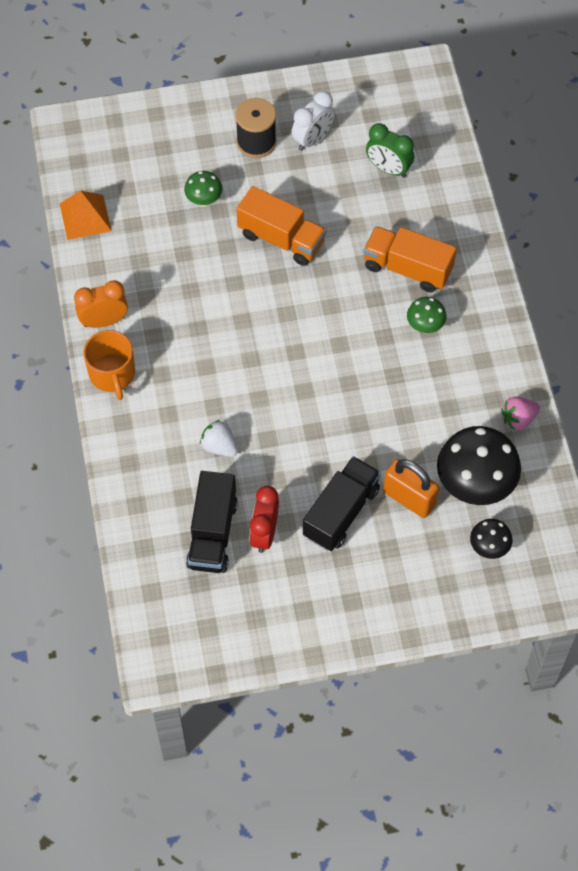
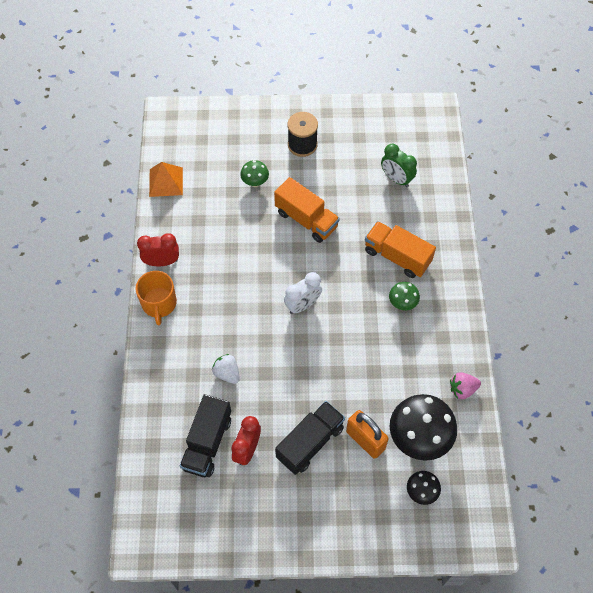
camera: 10 degrees right, 0 degrees up
orange clock [74,280,128,328] -> red clock [137,233,179,266]
white clock [291,91,335,151] -> white clock moved to [284,272,322,314]

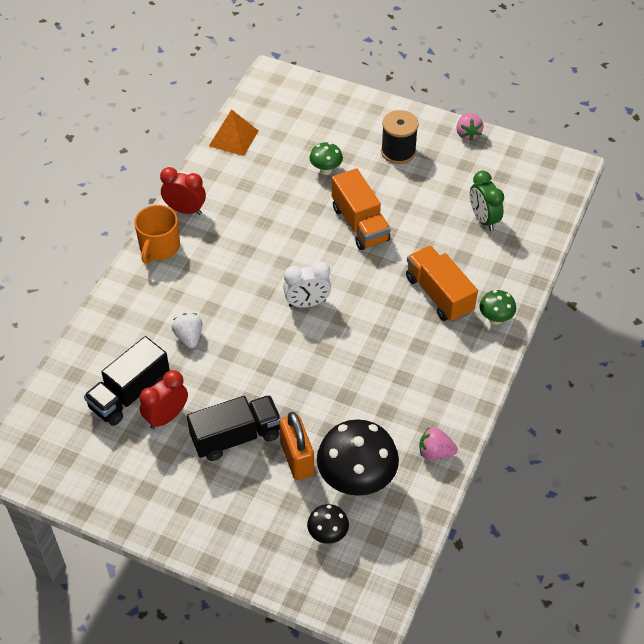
camera: 25 degrees right, 10 degrees down
green mushroom [389,282,420,310] -> green mushroom moved to [479,290,516,325]
none -> pink strawberry [456,113,484,141]

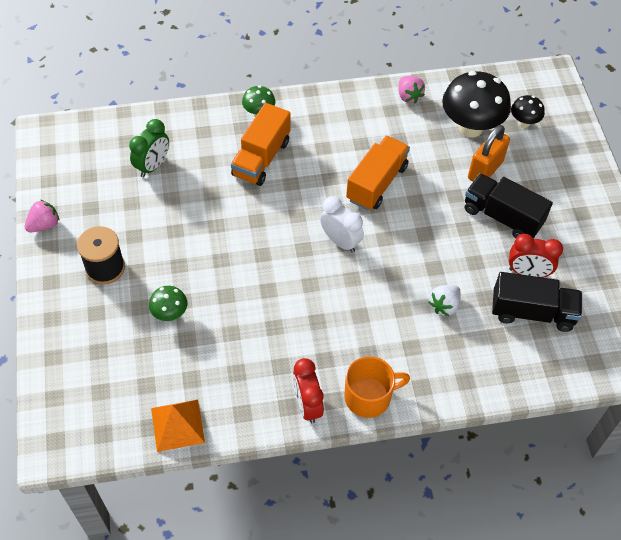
camera: 125 degrees left, 5 degrees up
orange truck [332,168,391,250] -> orange truck moved to [346,136,410,210]

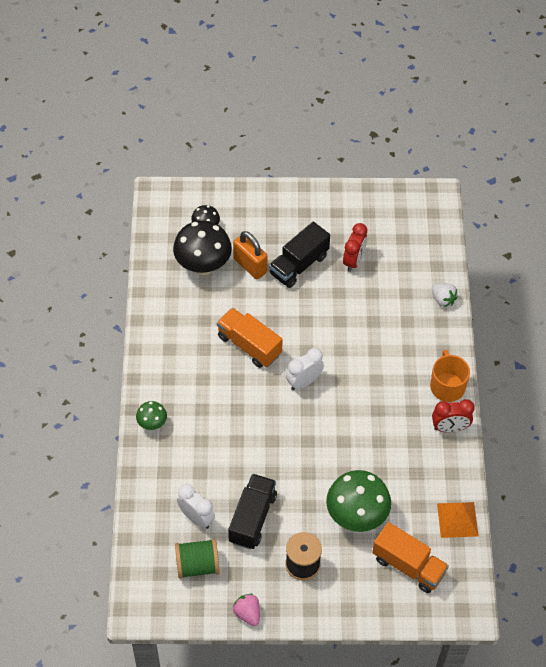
camera: 80 degrees left, 0 degrees up
green clock [129,119,169,177] -> white clock [177,484,215,529]
green mushroom [149,286,187,321] -> green mushroom [326,470,391,532], size x2.00
orange truck [231,103,290,186] -> orange truck moved to [372,522,449,593]
pink strawberry [398,76,425,103] -> none
white strawberry [429,285,461,316] -> white strawberry moved to [432,283,458,307]
black truck [492,272,582,332] -> black truck moved to [228,474,277,549]
none -> green spool [175,539,220,579]

